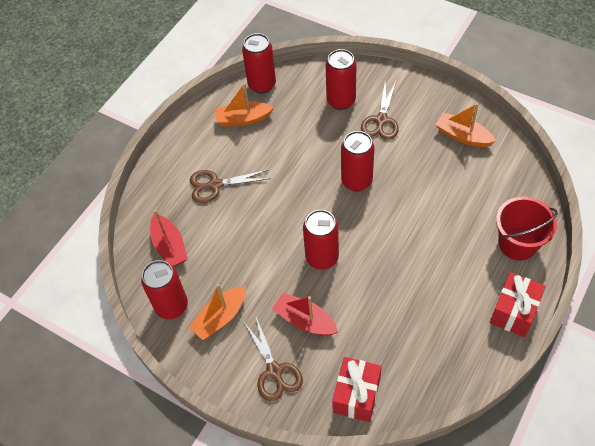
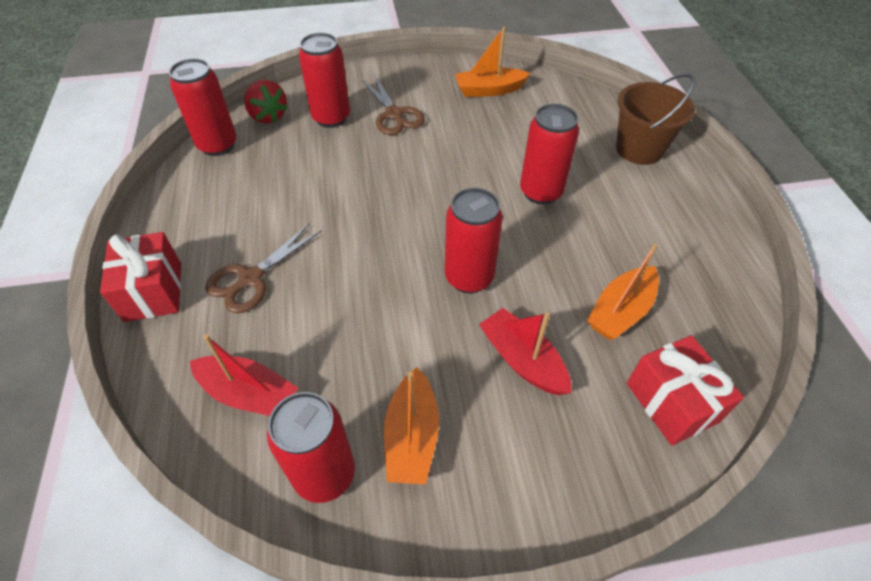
camera: 45 degrees left, 5 degrees down
orange boat [215,83,274,127] -> orange boat moved to [587,244,659,340]
brown scissors [244,317,303,402] -> none
red boat [272,293,338,336] -> red boat turned 60 degrees clockwise [479,308,572,395]
red can [341,131,374,192] -> red can moved to [520,104,579,205]
red gift [490,272,545,337] -> red gift moved to [100,232,181,322]
red bucket [496,196,558,260] -> brown bucket [616,74,695,165]
none -> red strawberry [244,80,288,124]

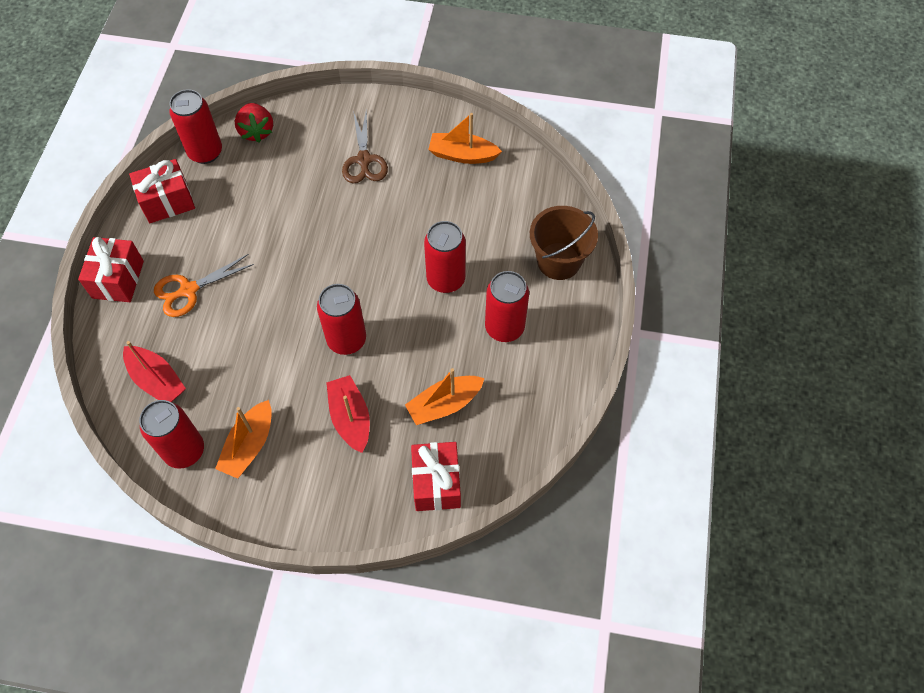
camera: 20 degrees right, 10 degrees up
brown scissors [205,223,322,313] -> orange scissors [154,254,254,317]
red can [299,33,350,128] -> red can moved to [485,271,529,342]
none -> red gift [129,159,195,223]

